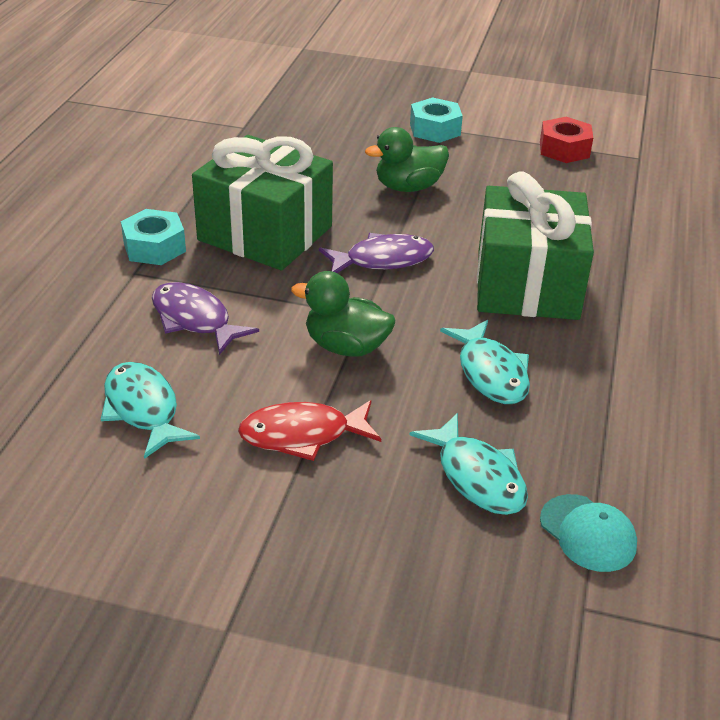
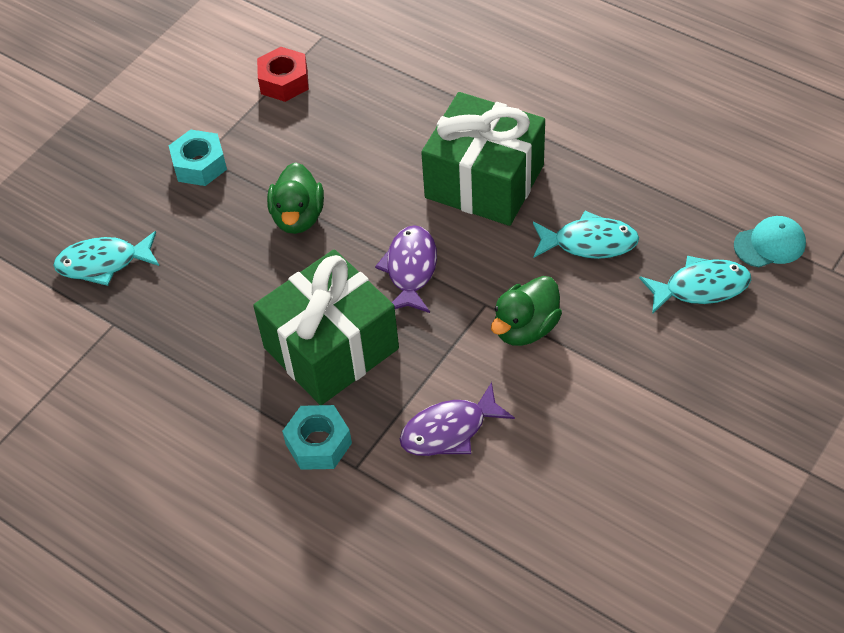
camera: 65 degrees left, 15 degrees up
turquoise fish [101,362,200,459] -> turquoise fish moved to [53,231,159,286]
red fish [238,400,381,461] -> none

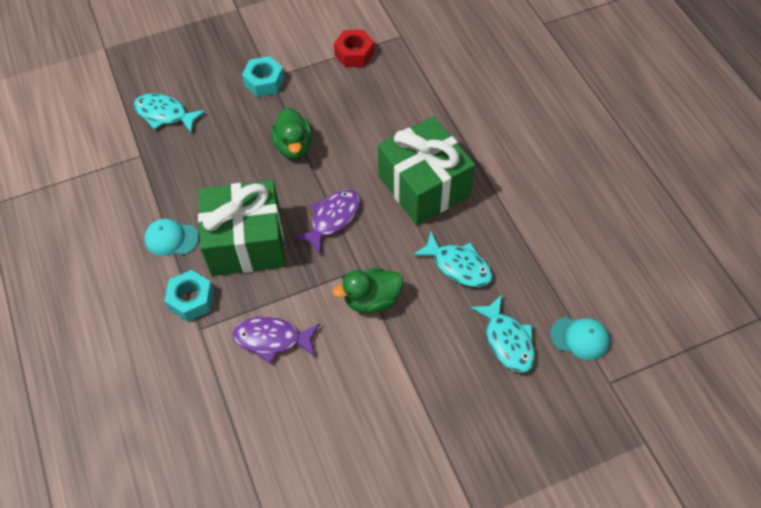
camera: 30 degrees right, 5 degrees up
green duck [267,162,324,234] -> green duck turned 45 degrees counterclockwise [271,107,313,159]
turquoise fish [639,256,751,314] -> turquoise fish turned 45 degrees clockwise [471,295,535,373]
none -> turquoise cap [144,219,199,256]

